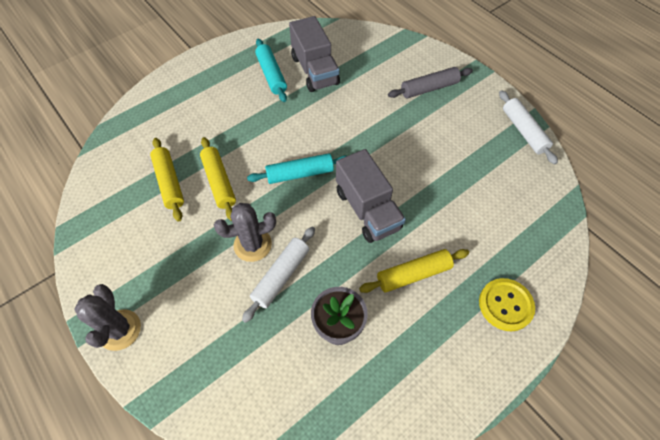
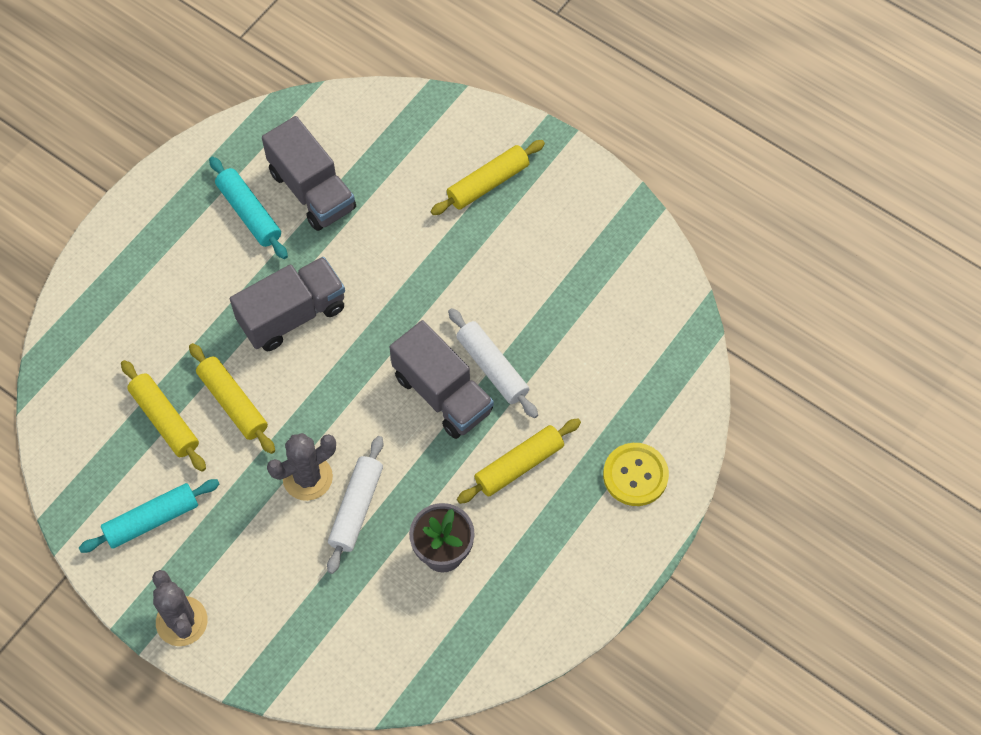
camera: 15 degrees left, 5 degrees up
turquoise rolling pin [247,153,346,184] -> turquoise rolling pin moved to [79,479,219,553]
grey rolling pin [388,67,473,99] -> yellow rolling pin [431,140,545,215]
white rolling pin [499,90,558,164] -> white rolling pin moved to [448,308,538,418]
none -> grey truck [230,257,345,351]

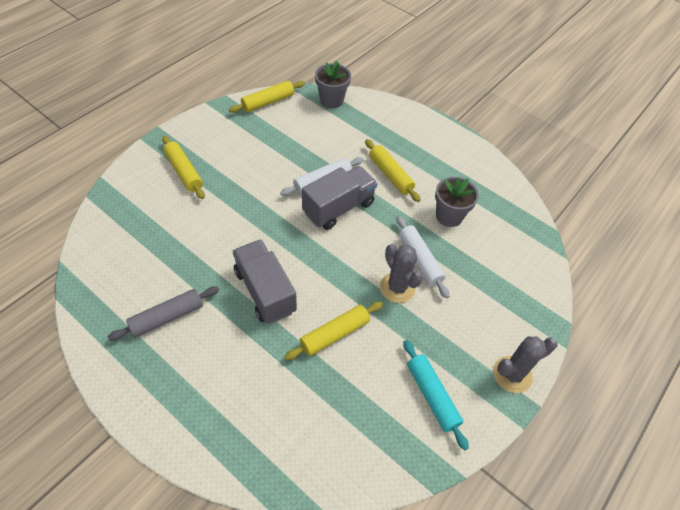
camera: 90 degrees left, 10 degrees down
yellow rolling pin [121,360,206,472] -> yellow rolling pin moved to [229,81,305,113]
turquoise rolling pin [209,157,288,259] -> grey rolling pin [108,286,219,341]
grey truck [262,116,356,231] -> none
white rolling pin [327,436,383,574] -> white rolling pin turned 45 degrees clockwise [397,216,449,298]
yellow button [603,443,669,506] -> none
none -> grey flower pot [315,61,351,108]

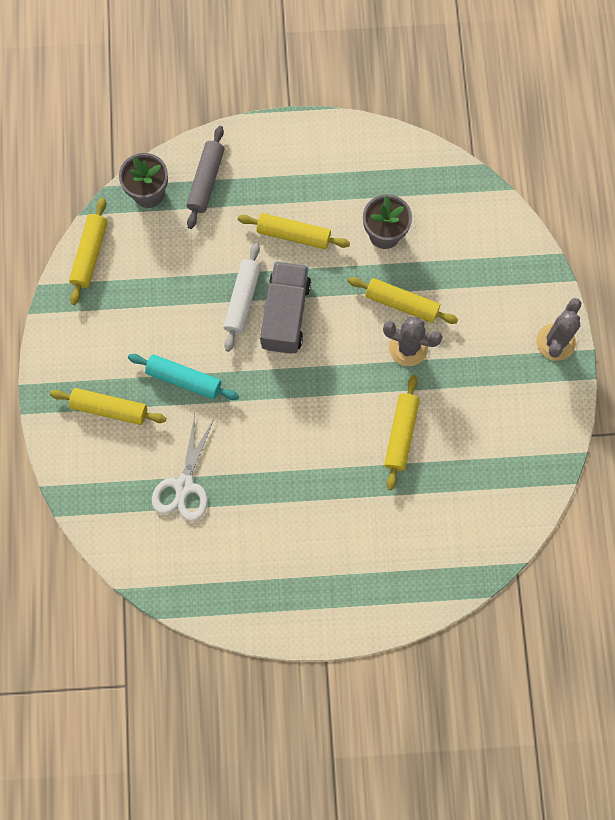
camera: 40 degrees left, 20 degrees up
grey rolling pin [108,286,219,341] -> grey rolling pin moved to [186,126,224,229]
grey truck [232,239,297,324] -> none
white rolling pin [397,216,449,298] -> yellow rolling pin [348,277,458,324]
turquoise rolling pin [403,340,469,450] -> turquoise rolling pin moved to [128,354,239,400]
none -> white scissors [152,415,214,522]

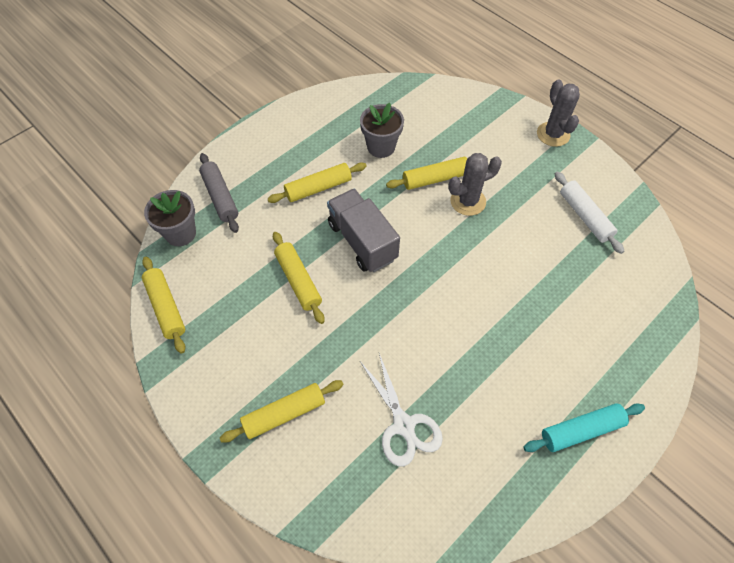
camera: 40 degrees left, 15 degrees down
turquoise rolling pin [128,354,239,400] -> turquoise rolling pin moved to [523,403,645,452]
white rolling pin [223,243,261,352] -> white rolling pin moved to [555,171,624,254]
yellow rolling pin [384,375,420,490] -> yellow rolling pin moved to [273,232,324,324]

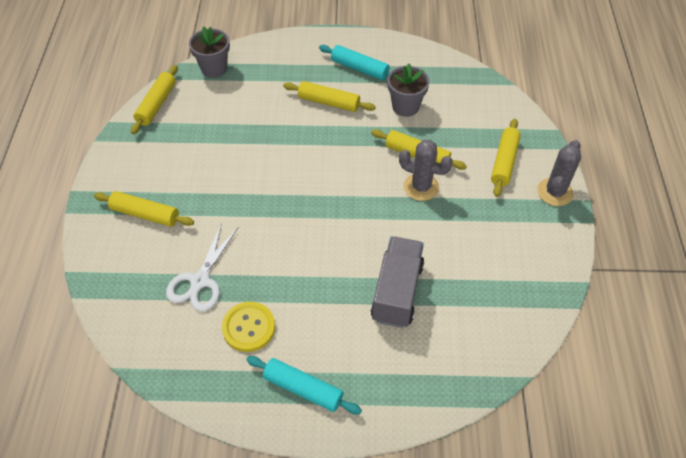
camera: 45 degrees right, 5 degrees down
grey rolling pin [199,153,239,233] -> none
yellow rolling pin [273,232,324,324] -> yellow rolling pin moved to [491,119,521,197]
grey truck [327,189,400,272] -> grey truck moved to [371,236,424,328]
white rolling pin [555,171,624,254] -> none
none -> yellow button [222,302,275,352]
none -> turquoise rolling pin [319,45,390,80]

